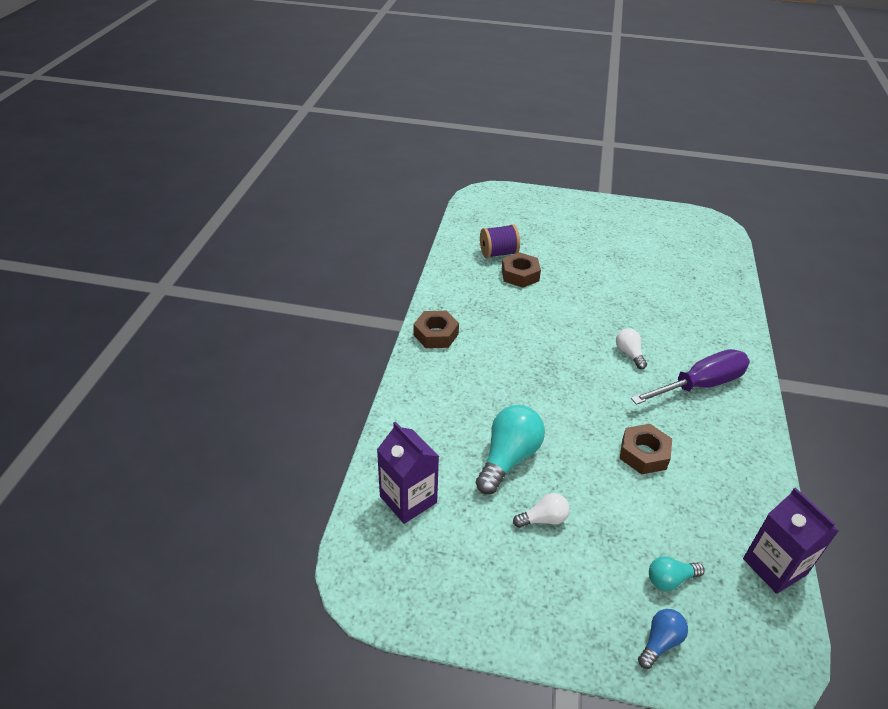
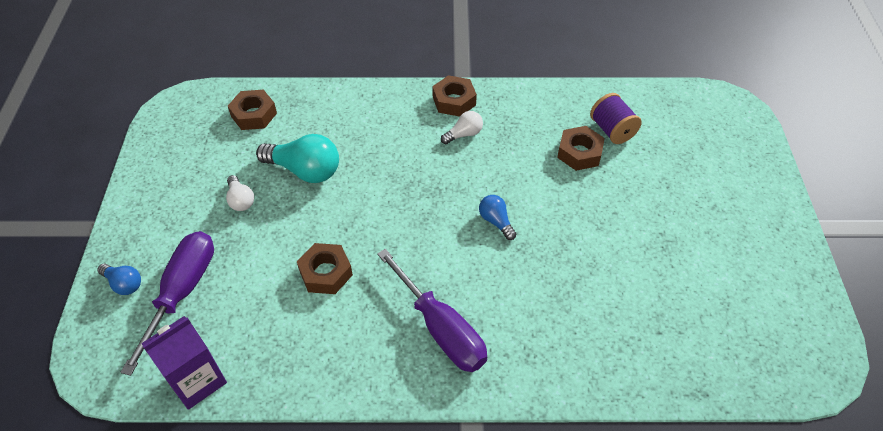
camera: 80 degrees right, 10 degrees up
purple carton [377,422,439,524] -> brown nut [228,89,277,130]
white light bulb [616,328,647,369] -> white light bulb moved to [441,111,483,144]
turquoise light bulb [649,556,704,591] -> purple screwdriver [120,231,214,376]
none -> blue light bulb [479,195,516,240]

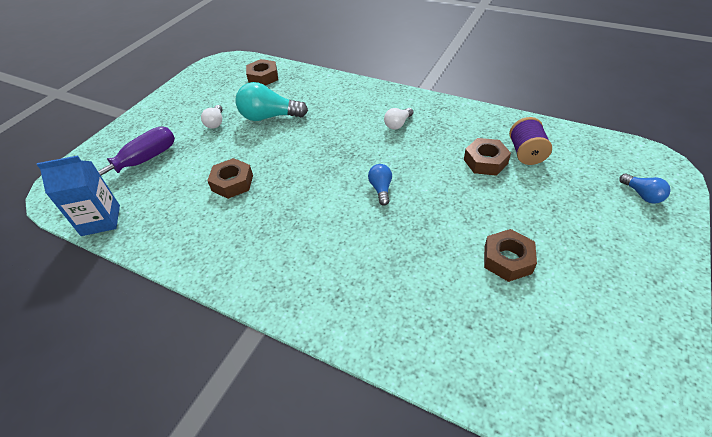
camera: 30 degrees right, 5 degrees down
blue light bulb [97,263,141,295] -> blue light bulb moved to [619,173,671,204]
purple carton [141,316,227,410] -> blue carton [36,156,120,236]
turquoise light bulb [256,134,339,183] -> turquoise light bulb turned 135 degrees clockwise [235,82,308,121]
purple screwdriver [377,249,487,372] -> none
brown nut [432,75,477,117] -> brown nut moved to [484,229,537,282]
white light bulb [441,111,483,144] -> white light bulb turned 135 degrees clockwise [384,108,413,130]

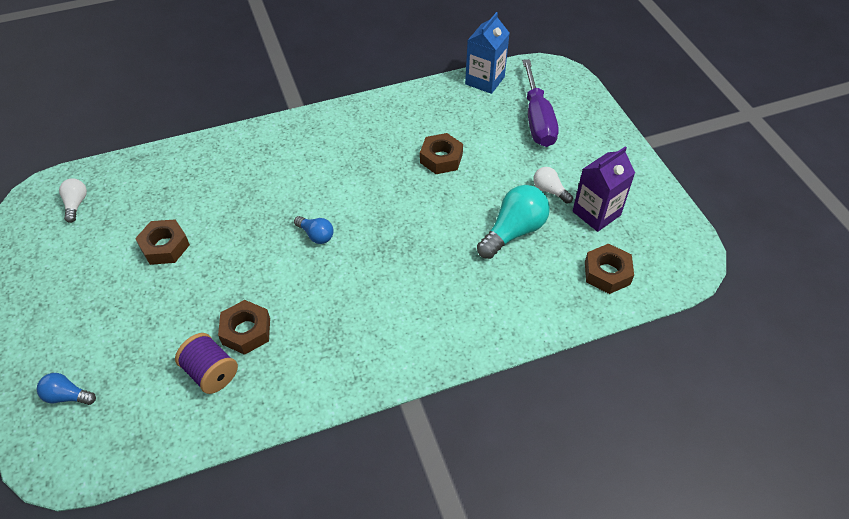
camera: 130 degrees right, 5 degrees up
white light bulb [384,108,413,130] -> white light bulb moved to [59,178,87,223]
none -> purple carton [572,146,635,232]

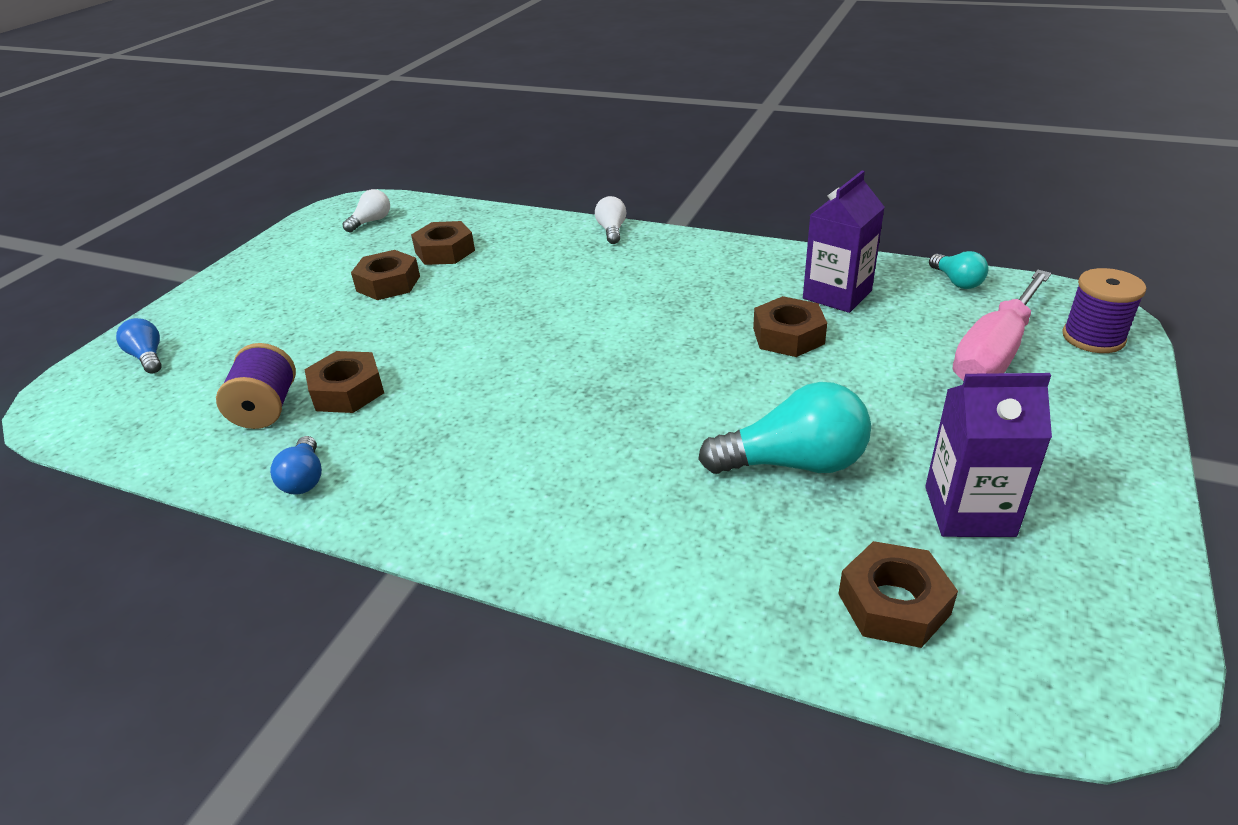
camera: 45 degrees right, 15 degrees down
blue light bulb [294,216,334,244] -> blue light bulb moved to [270,436,322,495]
blue carton [465,12,509,94] -> turquoise light bulb [929,251,989,289]
purple screwdriver [522,59,558,147] -> pink screwdriver [953,270,1051,381]
white light bulb [533,167,573,204] -> white light bulb moved to [595,196,626,244]
none -> brown nut [411,221,475,265]
none -> purple carton [803,171,885,313]
none -> purple spool [1062,268,1146,353]

